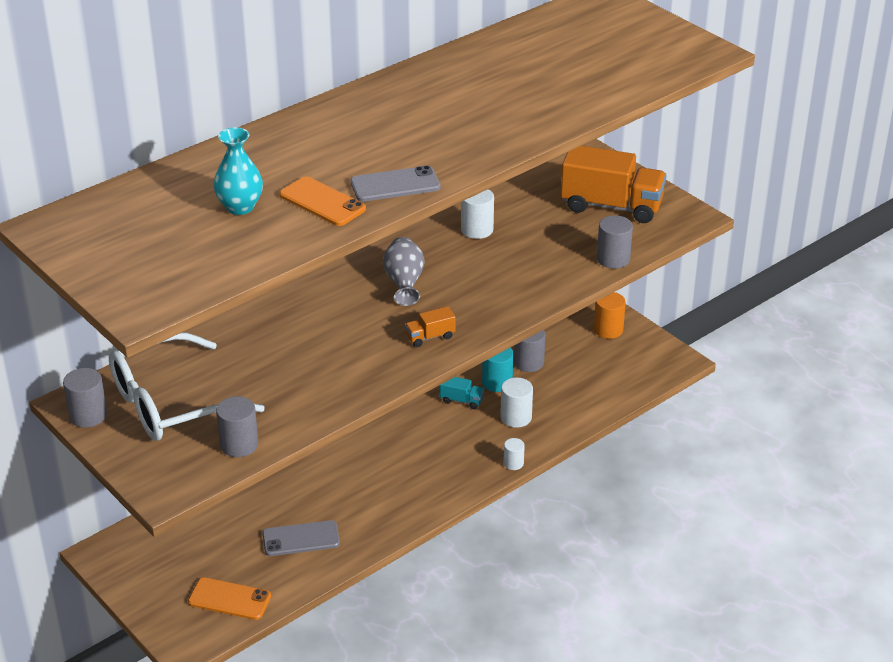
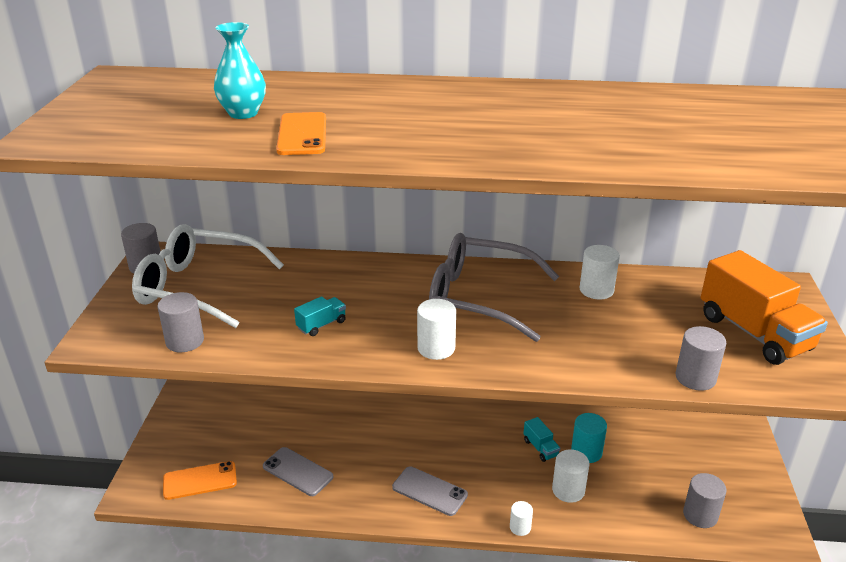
camera: 45 degrees right, 5 degrees down
orange phone [188,577,271,620] -> orange phone turned 75 degrees counterclockwise [163,461,237,500]
grey phone [350,165,440,202] -> grey phone moved to [392,466,468,516]
grey vase [383,237,425,306] -> grey glasses [429,233,559,342]
orange truck [405,306,456,347] -> white cylinder [417,299,456,360]
grey cylinder [514,330,545,372] -> grey cylinder moved to [683,473,726,528]
orange cylinder [594,292,626,339] -> none
none -> turquoise truck [294,296,346,336]

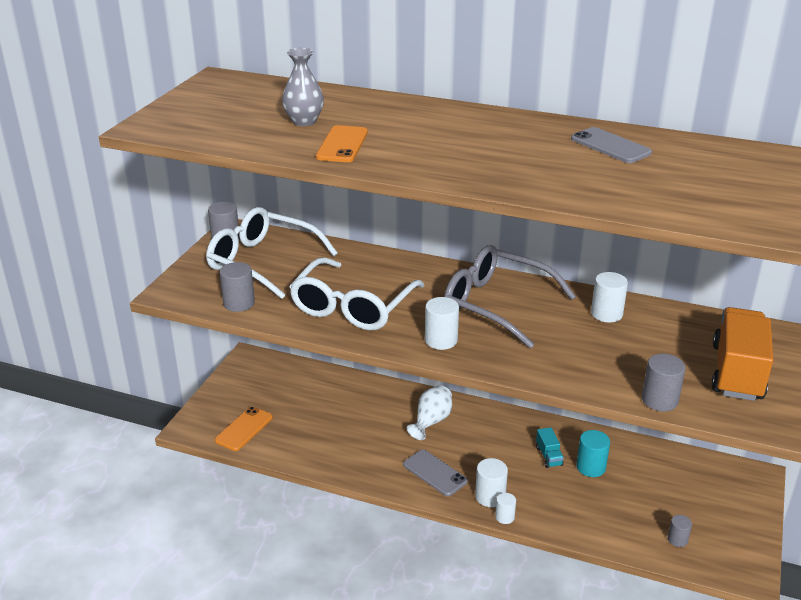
camera: 15 degrees right, 0 degrees up
orange phone [163,461,237,500] -> orange phone turned 60 degrees counterclockwise [215,407,273,451]
turquoise vase [214,22,266,119] -> grey vase [282,48,324,126]
grey phone [263,447,333,496] -> grey phone moved to [571,127,652,163]
turquoise truck [294,296,346,336] -> white glasses [289,257,425,331]
white cylinder [552,449,590,503] -> white cylinder moved to [475,458,508,507]
grey cylinder [683,473,726,528] -> grey cylinder [668,515,692,547], size x0.62
orange truck [701,250,828,365] -> orange truck turned 150 degrees counterclockwise [712,307,773,401]
none -> white vase [407,385,452,440]

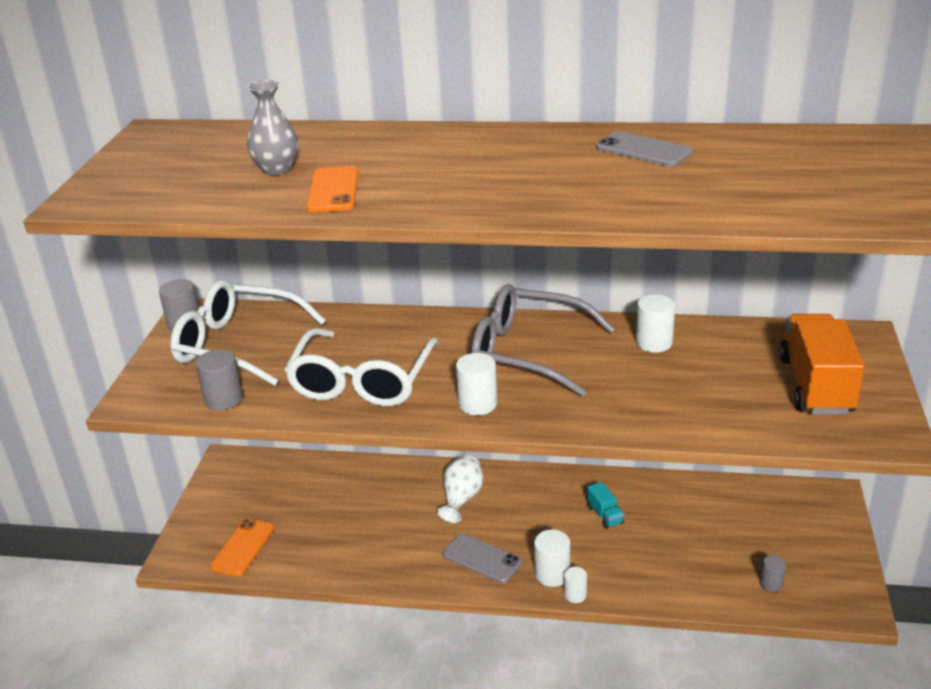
camera: 10 degrees left, 0 degrees up
turquoise cylinder [576,430,610,477] -> none
grey cylinder [642,354,686,411] -> none

